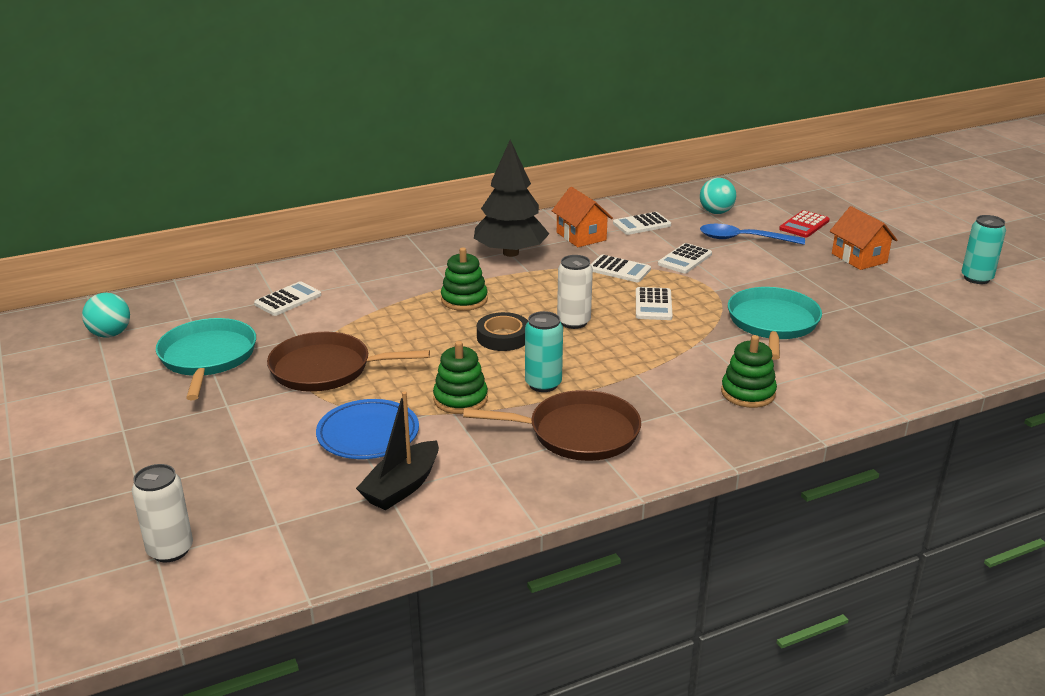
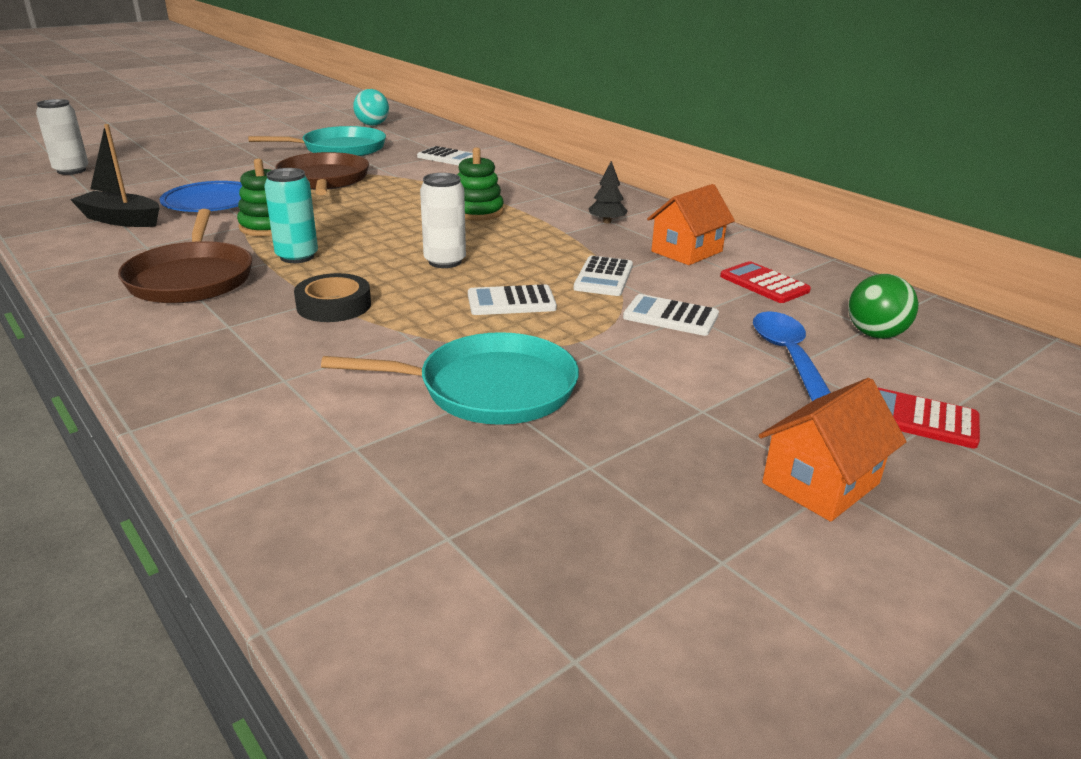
camera: 75 degrees right, 0 degrees up
black tree [474,140,549,257] -> black tree [589,161,628,223], size x0.42
black tape [477,312,528,351] -> black tape moved to [294,273,371,322]
white calculator [613,212,671,235] -> red calculator [720,261,811,303]
turquoise ball [700,178,736,214] -> green ball [848,274,918,339]
green stacking toy [721,335,777,408] -> none
turquoise can [962,215,1006,284] -> none

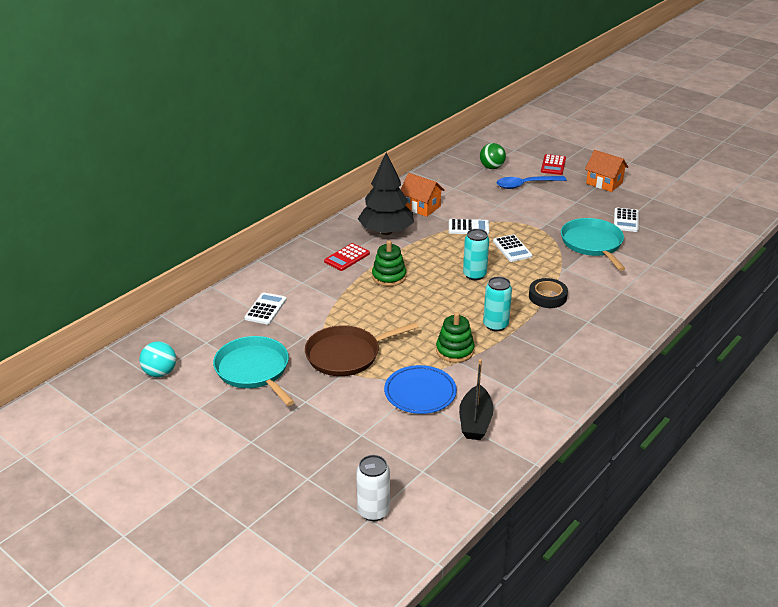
camera: 100 degrees left, 5 degrees up
brown pan [118,209,252,303] -> none
white can [420,173,466,268] -> turquoise can [463,229,489,280]
black tree [589,161,628,223] -> black tree [358,152,414,235], size x2.38
white calculator [623,294,719,336] -> white calculator moved to [614,208,639,232]
red calculator [720,261,811,303] -> red calculator moved to [324,243,370,271]

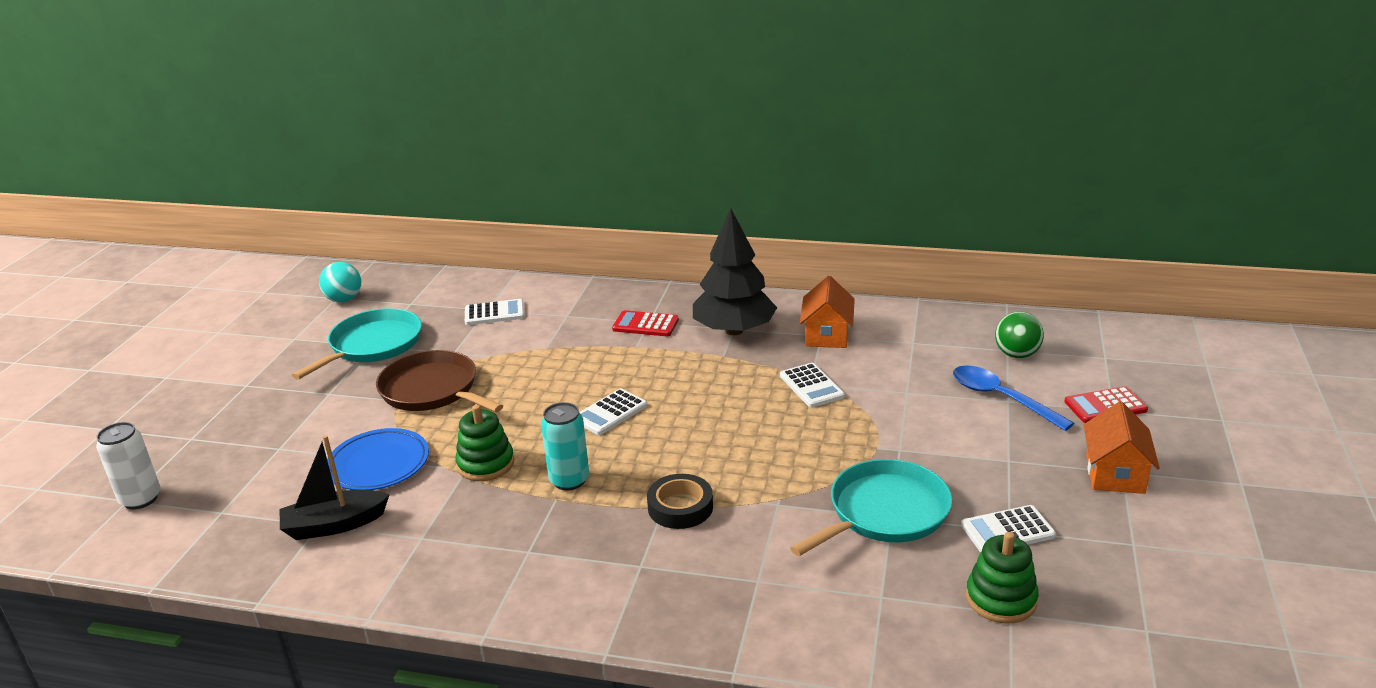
camera: 65 degrees right, 5 degrees down
green stacking toy [372,240,406,286] -> green stacking toy moved to [966,532,1039,624]
turquoise can [463,229,489,280] -> none
white calculator [493,235,532,262] -> white calculator moved to [579,388,647,435]

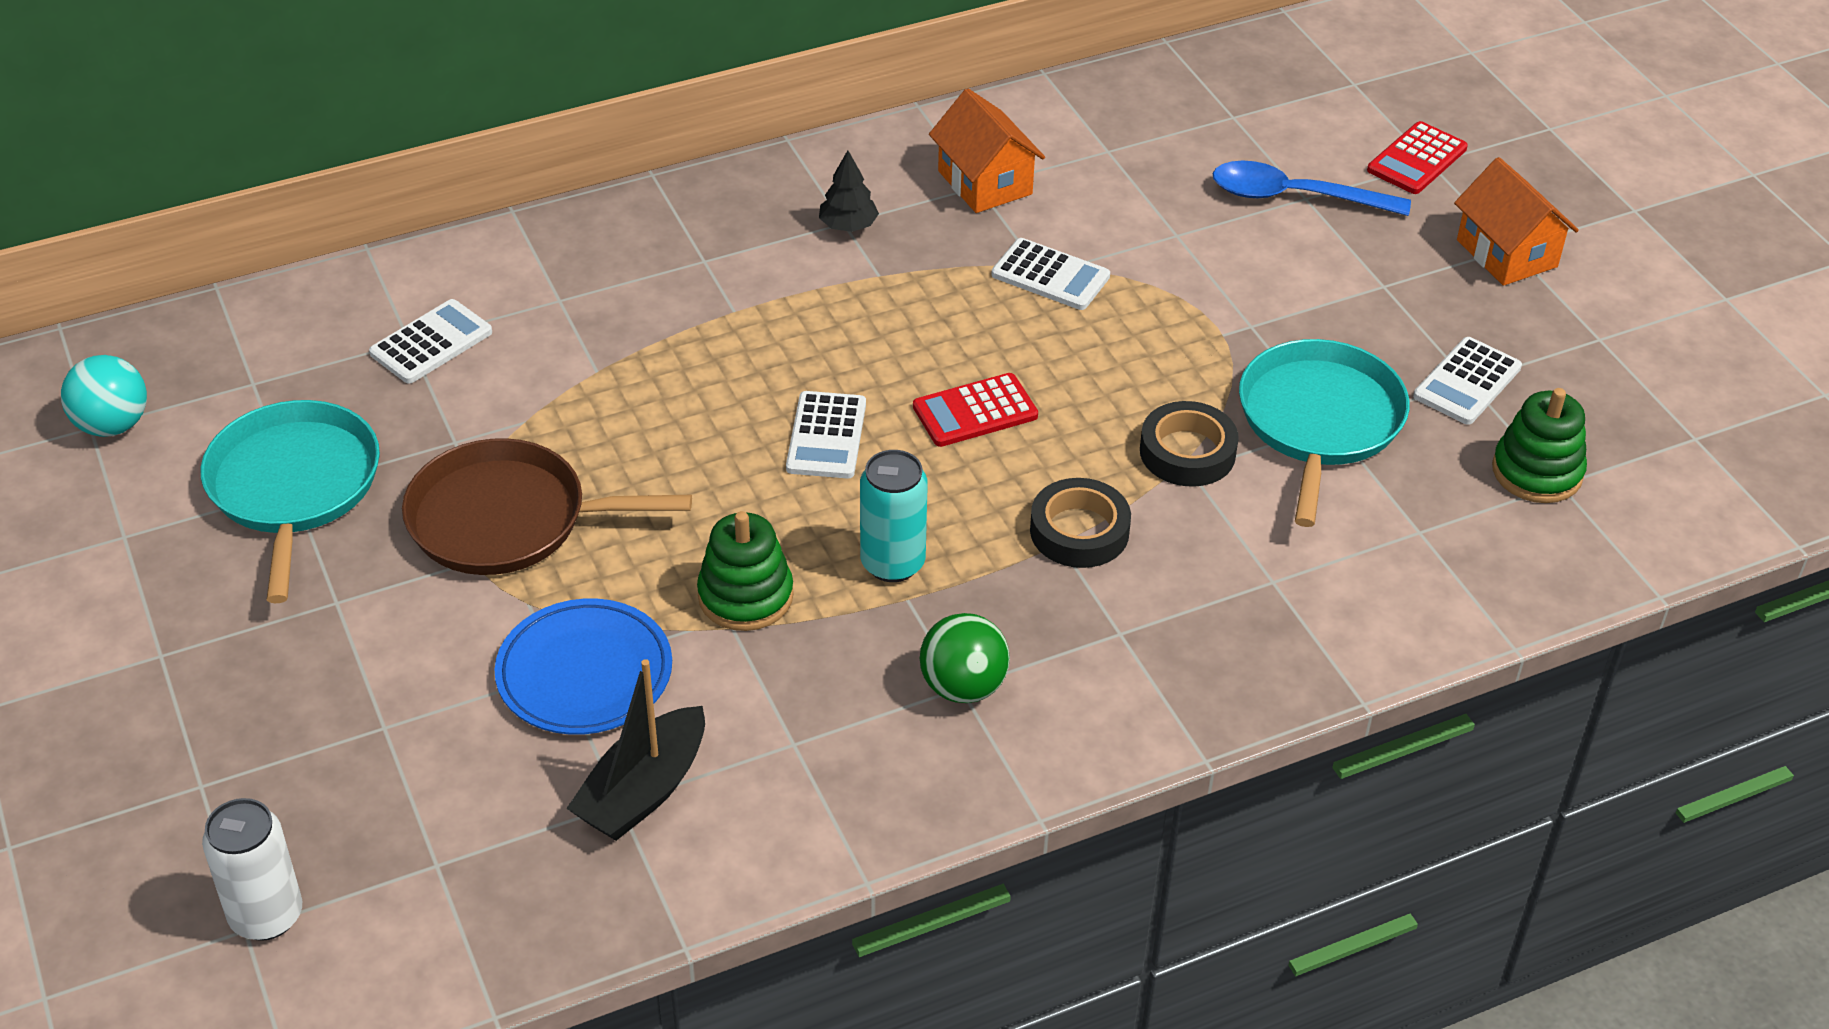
camera: 40 degrees left, 15 degrees up
red calculator [612,310,679,336] -> red calculator moved to [913,373,1038,447]
black tree [693,208,777,335] -> black tree [819,150,879,232], size x0.42
green ball [995,312,1044,358] -> green ball moved to [920,613,1010,703]
none -> black tape [1140,401,1239,487]

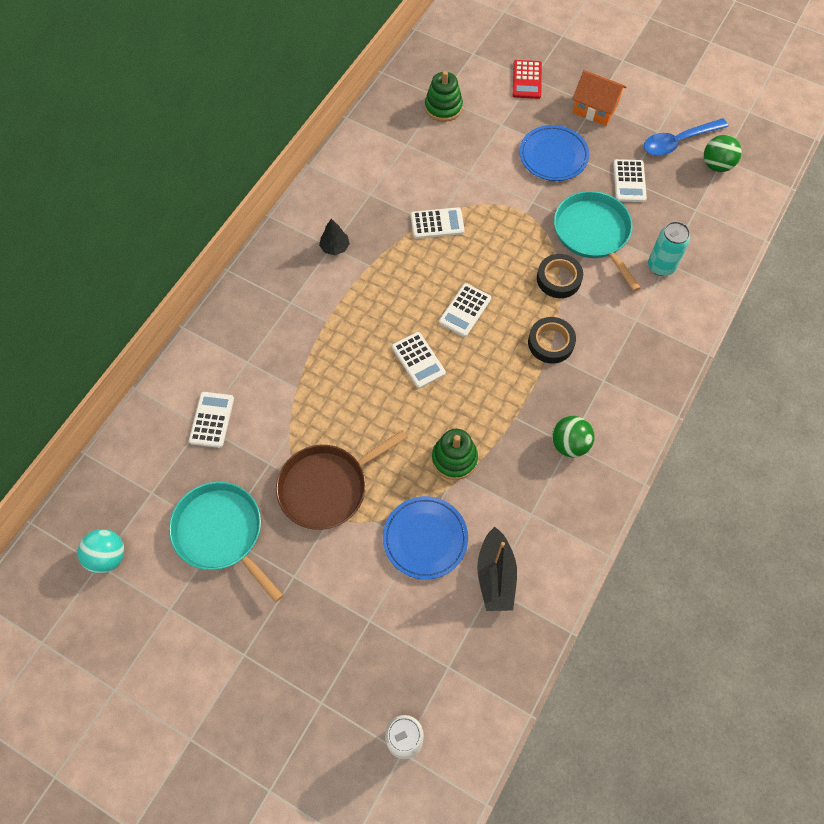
camera: 35 degrees left, 20 degrees up
turquoise can [860,450,928,582] -> turquoise can moved to [648,221,690,276]
red calculator [913,373,1038,447] -> white calculator [439,283,491,337]
orange house [929,88,1045,213] -> none
blue spoon [1213,161,1411,216] -> blue spoon moved to [644,118,728,156]
green stacking toy [1492,388,1587,503] -> green stacking toy moved to [425,71,463,122]
none -> blue plate [519,125,589,181]
none -> green ball [704,135,742,172]

